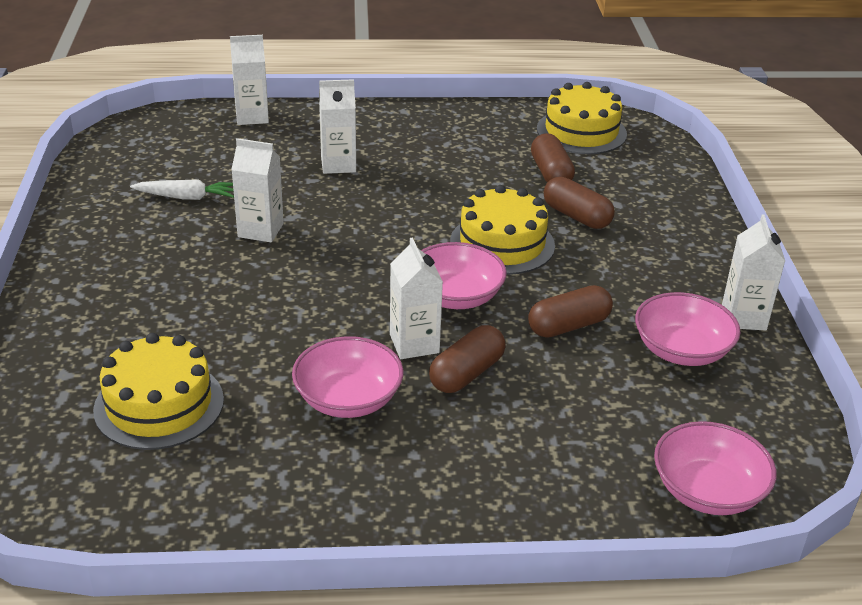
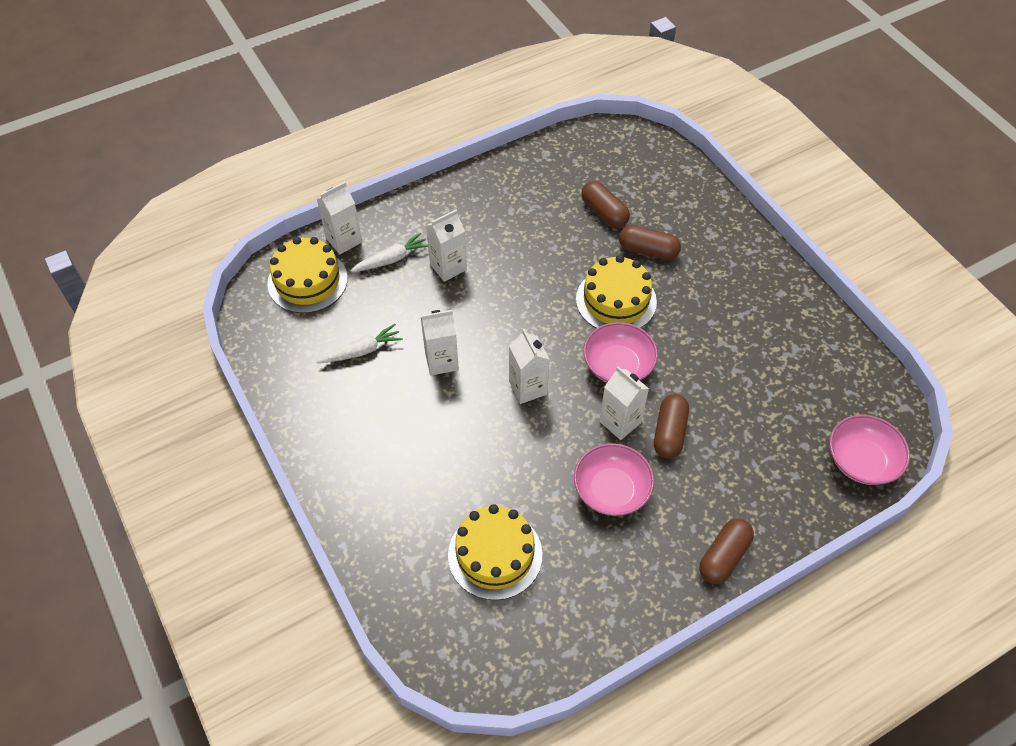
camera: 25 degrees left, 20 degrees up
brown capsule [528,285,613,338] -> brown capsule moved to [699,518,754,584]
yellow cake [537,82,627,154] -> yellow cake moved to [267,237,348,313]
pink bowl [635,292,740,366] -> none
white carton [722,214,785,331] -> white carton moved to [509,329,550,404]
none -> white carrot [351,233,428,272]

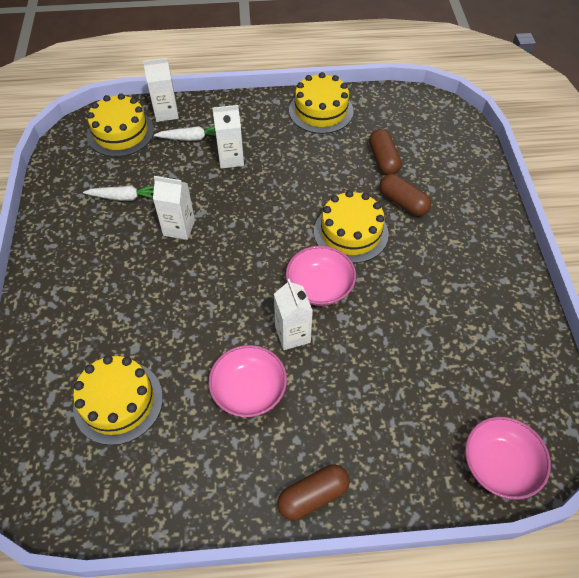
camera: 25 degrees right, 0 degrees up
white carton [509,329,550,404] -> none
brown capsule [654,394,689,458] -> none
none -> yellow cake [289,72,353,134]

